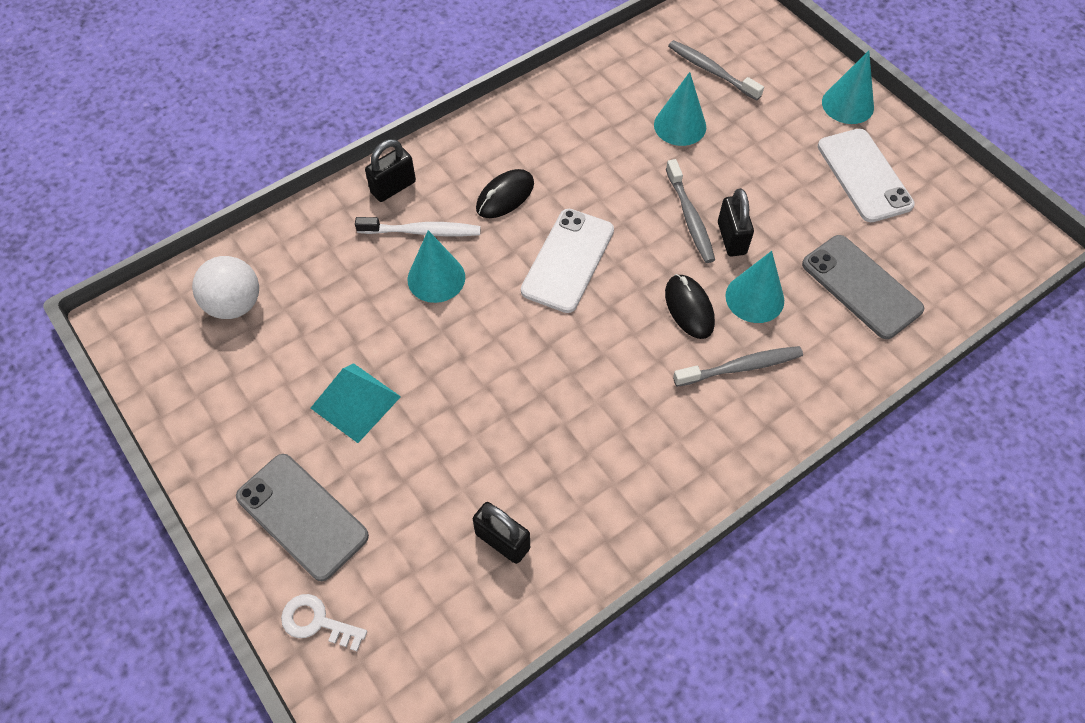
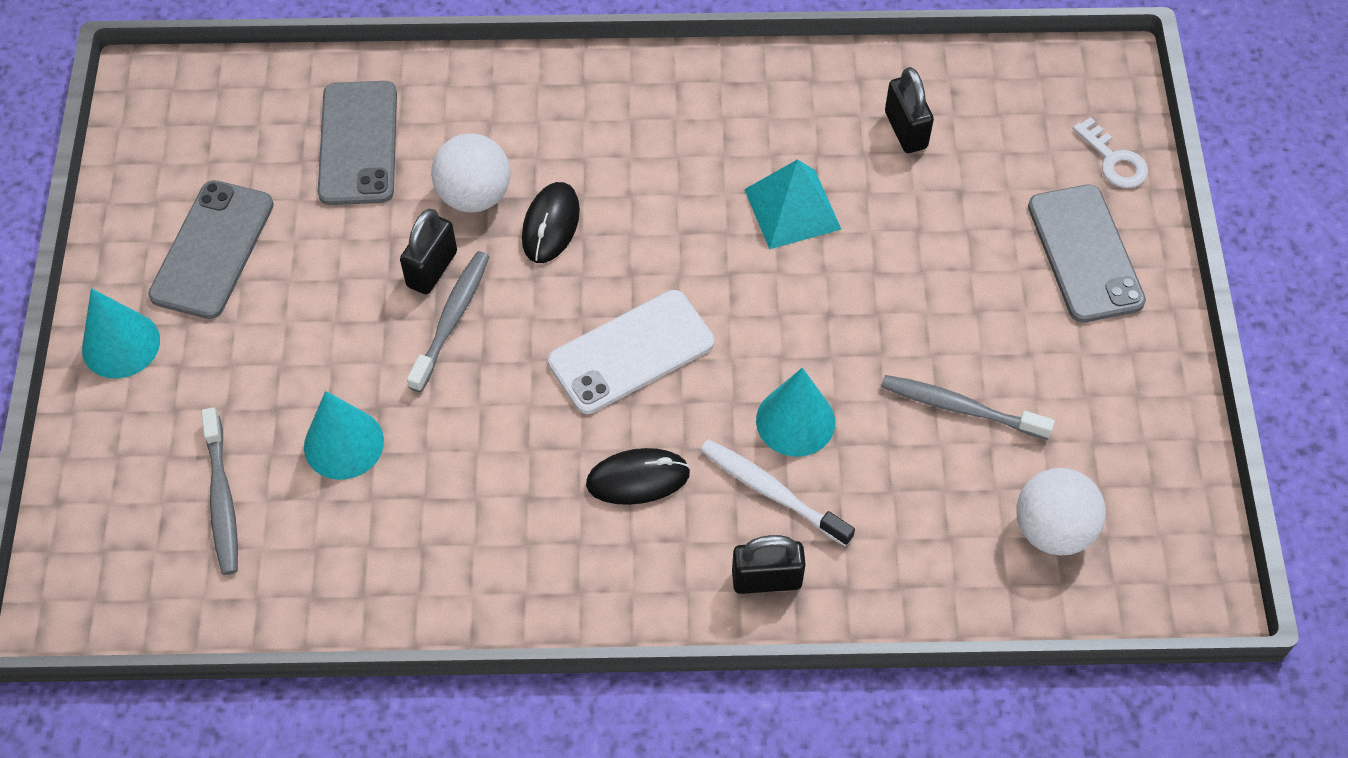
camera: 145 degrees left, 0 degrees up
turquoise pyramid [311,363,401,443] -> turquoise pyramid moved to [744,159,842,249]
grey toothbrush [673,346,803,387] -> grey toothbrush moved to [881,375,1055,440]
turquoise cone [725,251,784,323] -> white ball [431,133,510,213]
white phone [818,129,915,222] -> grey phone [148,180,274,319]

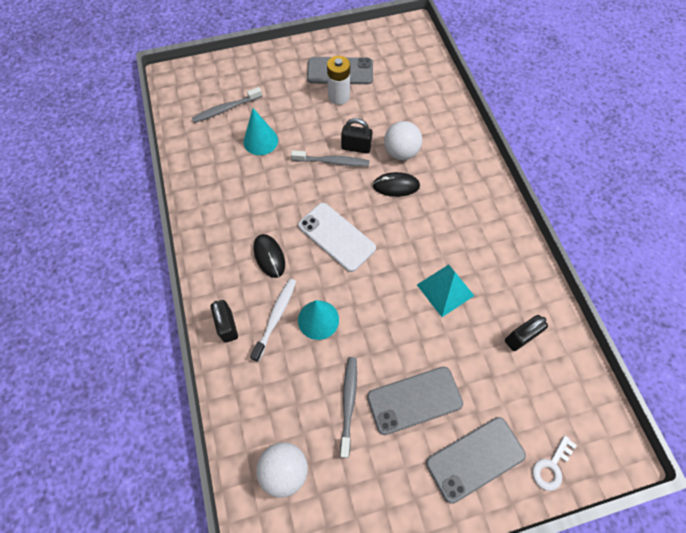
camera: 75 degrees right, 5 degrees up
turquoise cone [82,288,160,379] -> none
grey phone [318,81,397,205] -> grey phone moved to [367,367,463,435]
none -> white battery [327,56,350,105]

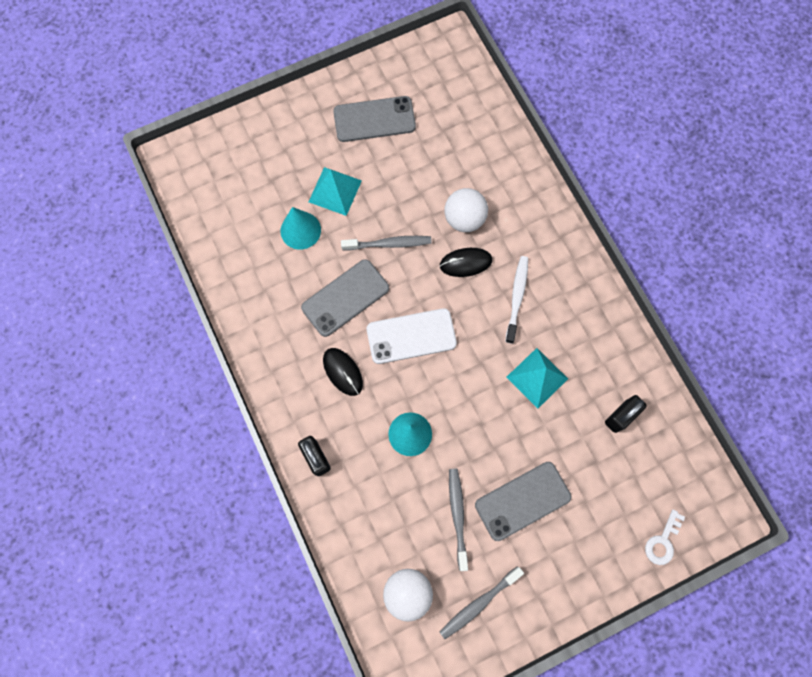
camera: 10 degrees left, 10 degrees up
grey toothbrush [192,87,262,123] -> grey toothbrush moved to [440,567,524,639]
white toothbrush [250,279,296,362] -> white toothbrush moved to [505,256,528,344]
white phone [298,203,376,272] -> white phone turned 45 degrees counterclockwise [367,308,457,364]
white battery [327,56,350,105] -> none
black padlock [341,118,372,154] -> none
grey phone [426,417,526,504] -> grey phone moved to [301,259,389,337]
none -> turquoise pyramid [309,167,362,216]

